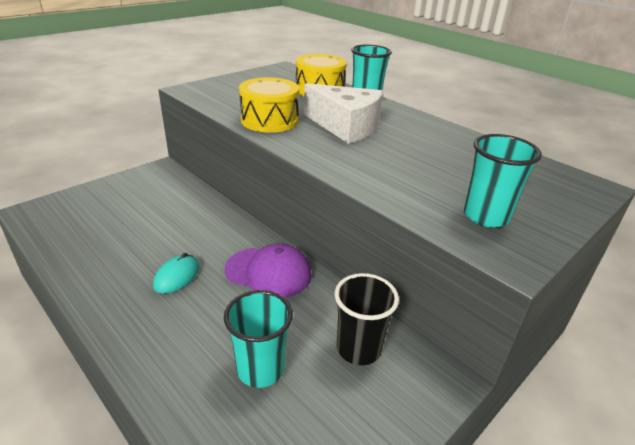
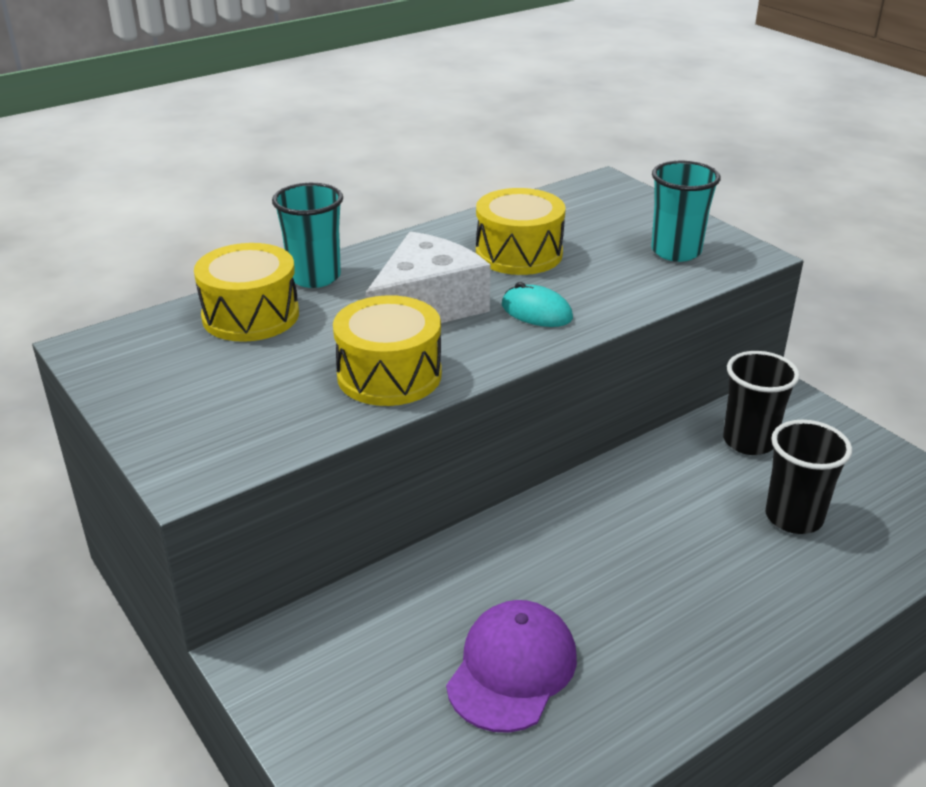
camera: 80 degrees left, 0 degrees up
turquoise mouse [153,253,199,294] -> turquoise mouse moved to [502,282,573,327]
turquoise cup [224,290,293,388] -> black cup [765,420,852,534]
purple cap [225,244,311,298] -> purple cap moved to [446,600,577,733]
none -> yellow drum [476,188,566,275]

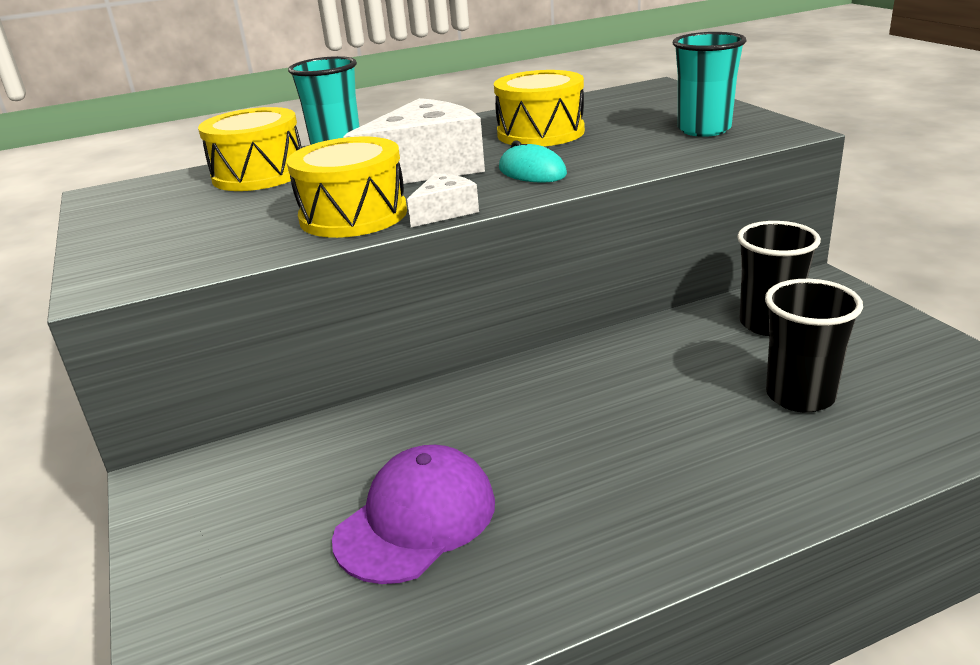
camera: 15 degrees right, 5 degrees down
none -> white cheese [407,173,479,227]

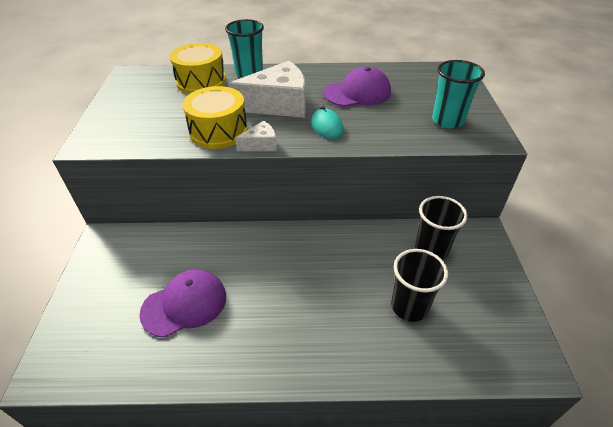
camera: 20 degrees right, 15 degrees up
yellow drum [494,70,585,146] -> purple cap [323,66,391,107]

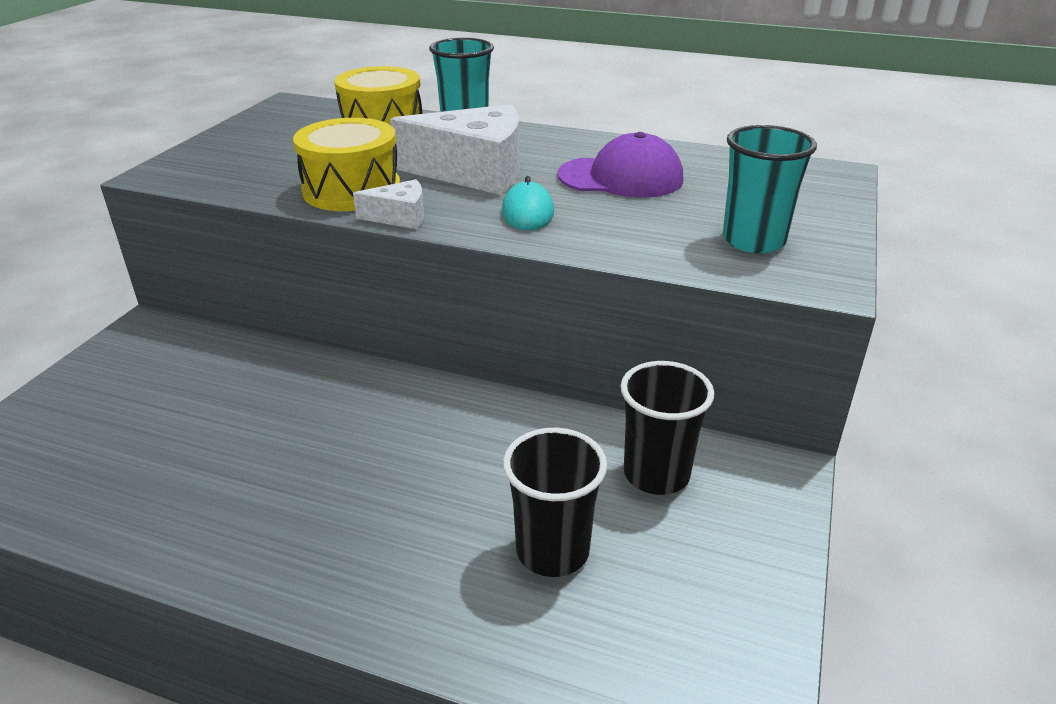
camera: 20 degrees right, 10 degrees down
purple cap [139,269,226,338] -> none

